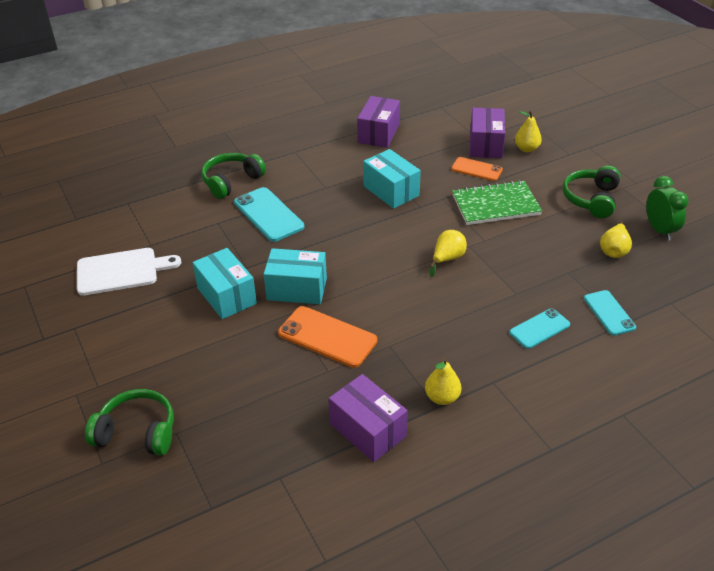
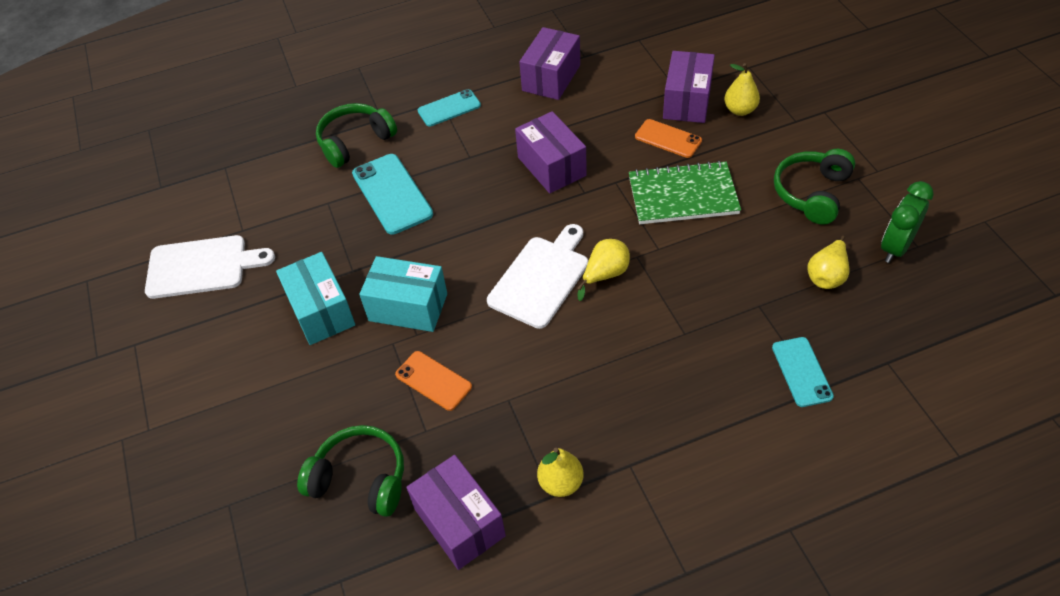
camera: 10 degrees right, 10 degrees up
green headphones [85,389,174,456] -> green headphones moved to [297,425,404,517]
orange phone [278,306,377,368] -> orange phone [395,351,472,411], size x0.63
turquoise box [363,149,421,209] -> purple box [515,111,587,193]
turquoise phone [509,308,570,349] -> turquoise phone moved to [418,89,481,126]
green clock [646,176,689,241] -> green clock turned 135 degrees counterclockwise [881,181,934,263]
none -> white cutting board [487,224,588,329]

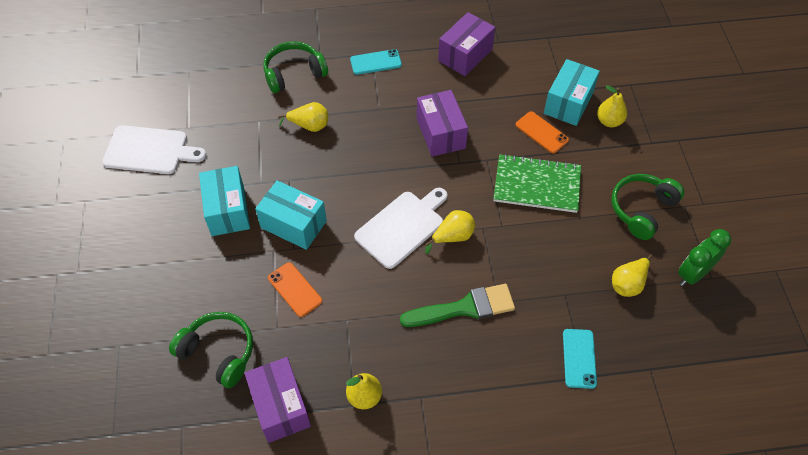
camera: 10 degrees right, 5 degrees up
turquoise phone [352,154,433,235] -> yellow pear [278,102,328,132]
purple box [663,51,715,123] -> turquoise box [544,59,600,126]
none -> green brush [400,284,515,327]

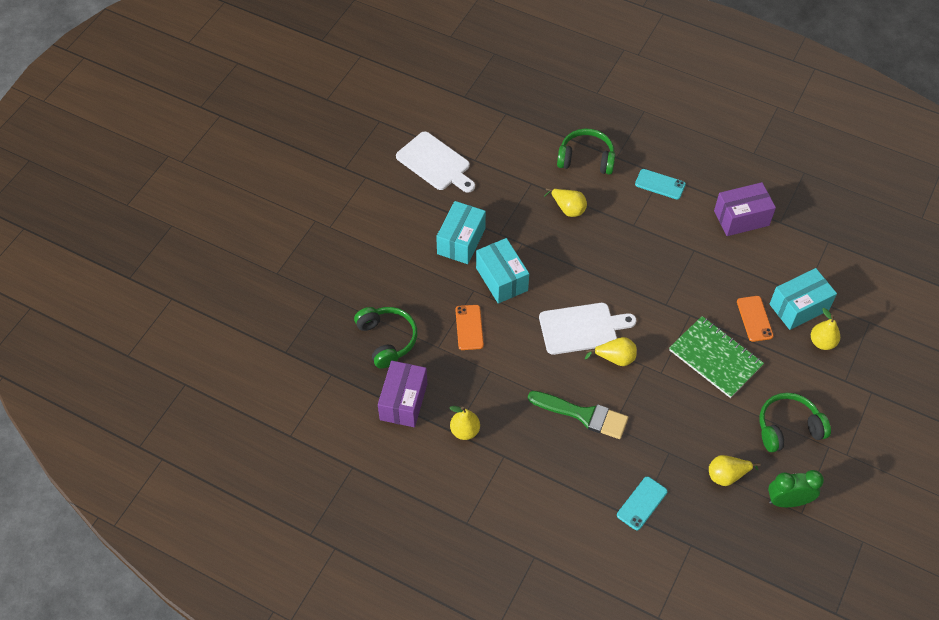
camera: 35 degrees right, 0 degrees up
purple box [417,90,468,157] -> none

